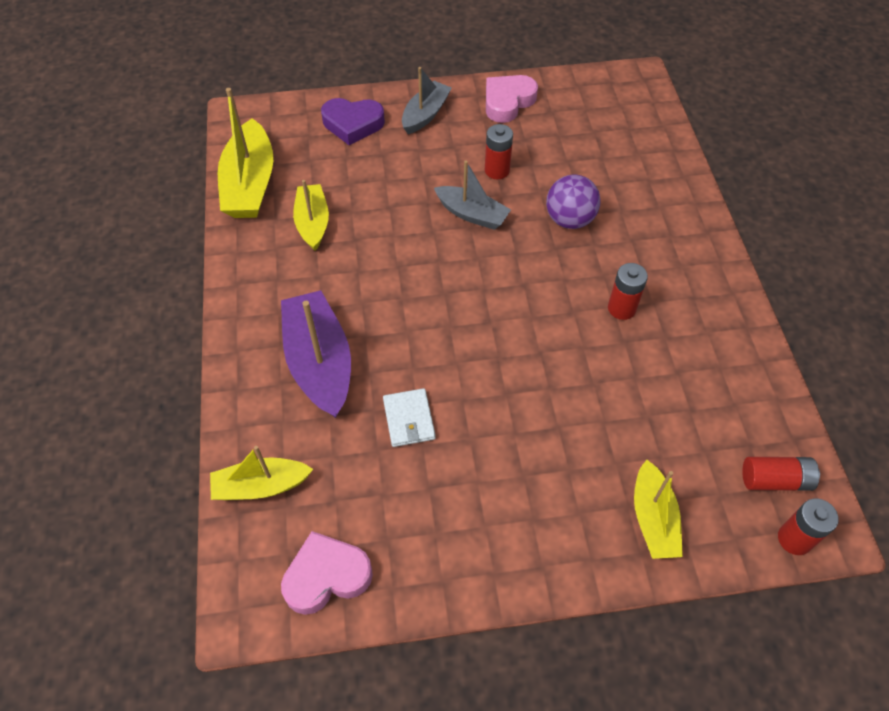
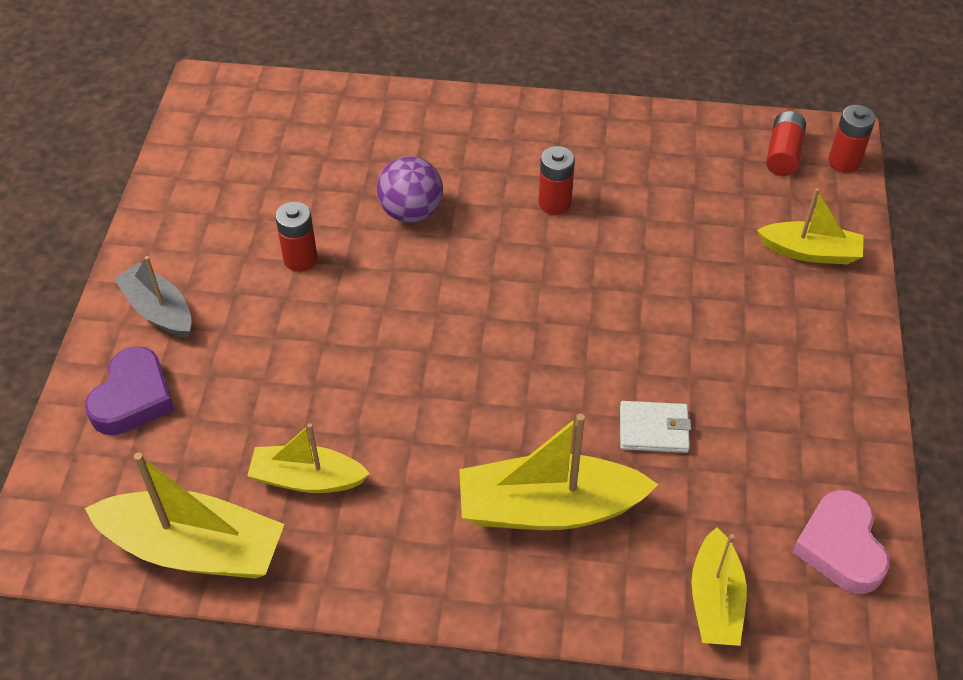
camera: 75 degrees left, 5 degrees down
purple boat [281,290,351,418] -> yellow boat [459,414,658,530]
grey boat [434,160,511,230] -> none
pink heart [486,75,538,123] -> none

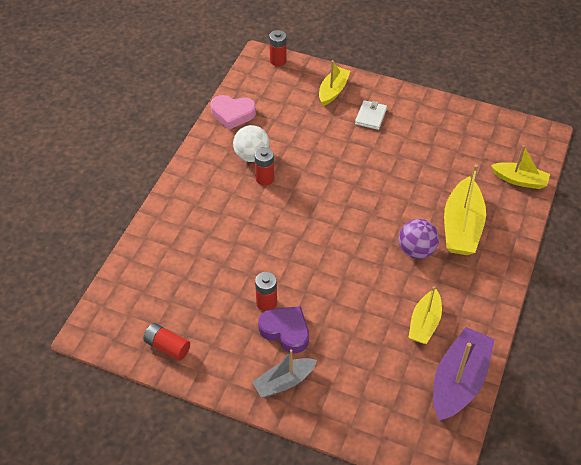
camera: 75 degrees left, 0 degrees up
purple heart [85,346,175,435] -> purple heart moved to [258,306,309,353]
yellow boat [85,453,284,578] -> purple boat [433,327,495,421]
purple ball [377,156,443,223] -> purple ball moved to [399,219,439,259]
white wallet [620,401,691,453] -> white wallet moved to [355,100,387,130]
red battery [766,111,806,176] -> red battery moved to [144,323,190,361]
pink heart [792,490,890,594] -> pink heart moved to [210,95,256,130]
none -> white ball [233,125,270,162]

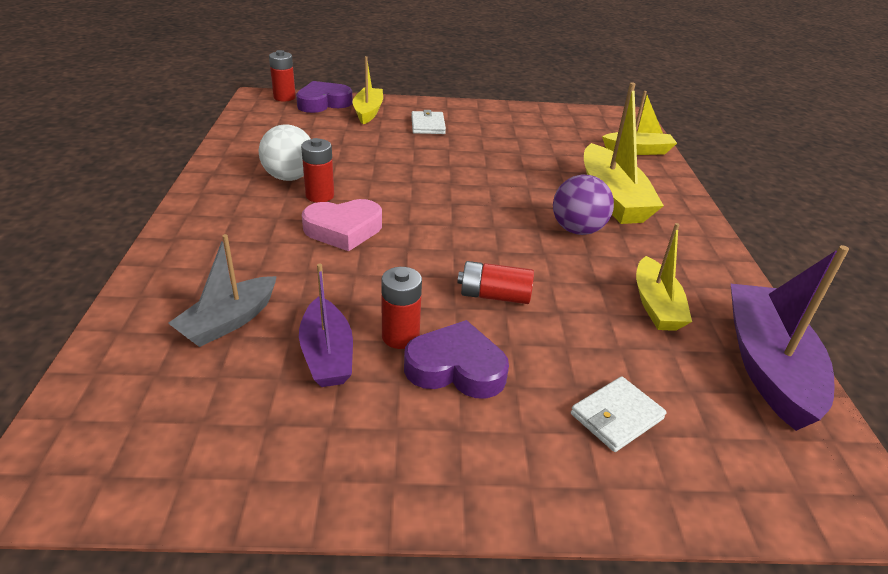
camera: 25 degrees left, 15 degrees down
red battery [144,323,190,361] -> red battery moved to [457,261,534,304]
pink heart [210,95,256,130] -> pink heart moved to [302,199,382,251]
grey boat [252,349,317,398] -> grey boat moved to [168,234,277,347]
none -> purple heart [296,81,353,113]
none -> purple boat [299,263,353,387]
none -> white wallet [571,376,667,452]

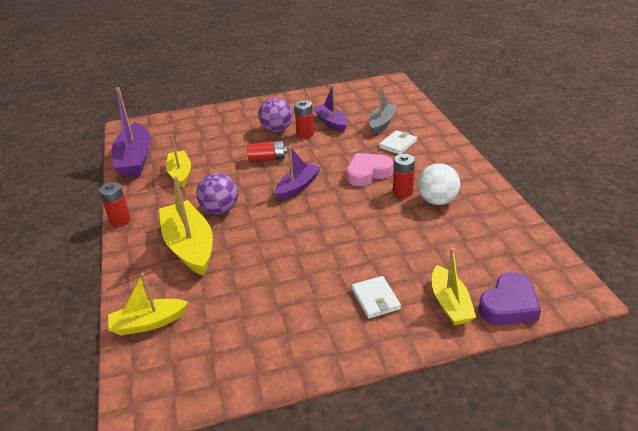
camera: 170 degrees right, 0 degrees up
red battery [269,50,296,101] -> red battery moved to [99,182,131,227]
purple heart [404,320,509,399] -> purple ball [258,98,292,132]
white wallet [571,376,667,452] -> white wallet moved to [379,130,417,154]
none -> purple boat [275,146,321,201]

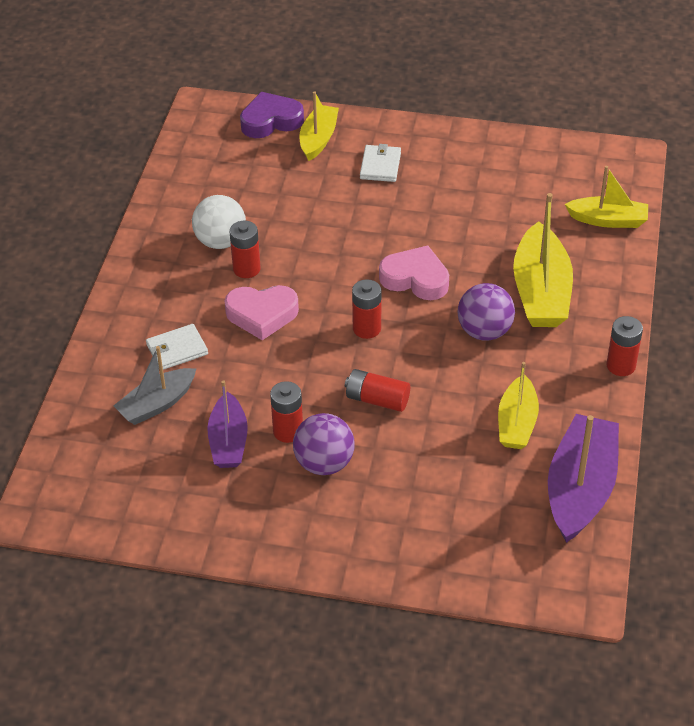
camera: 155 degrees left, 10 degrees up
purple boat [275,146,321,201] -> red battery [352,279,381,339]
none -> pink heart [379,245,449,300]

